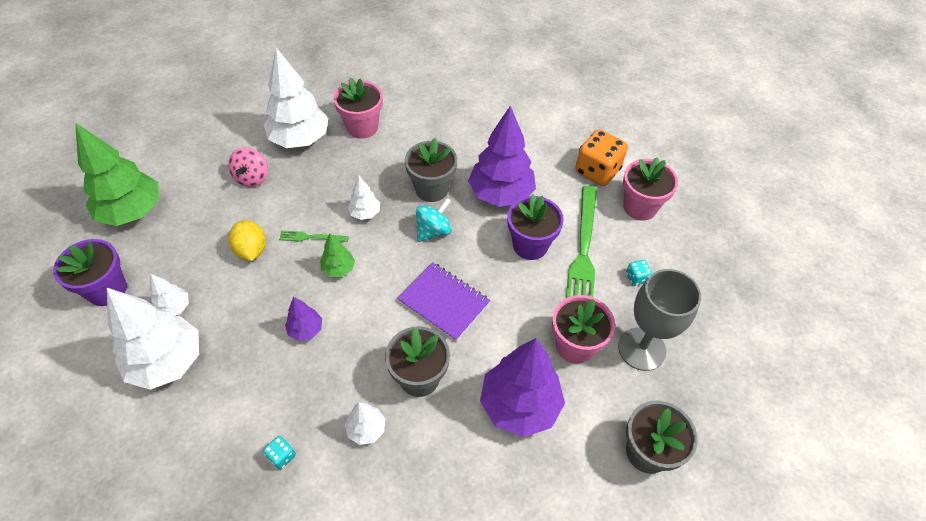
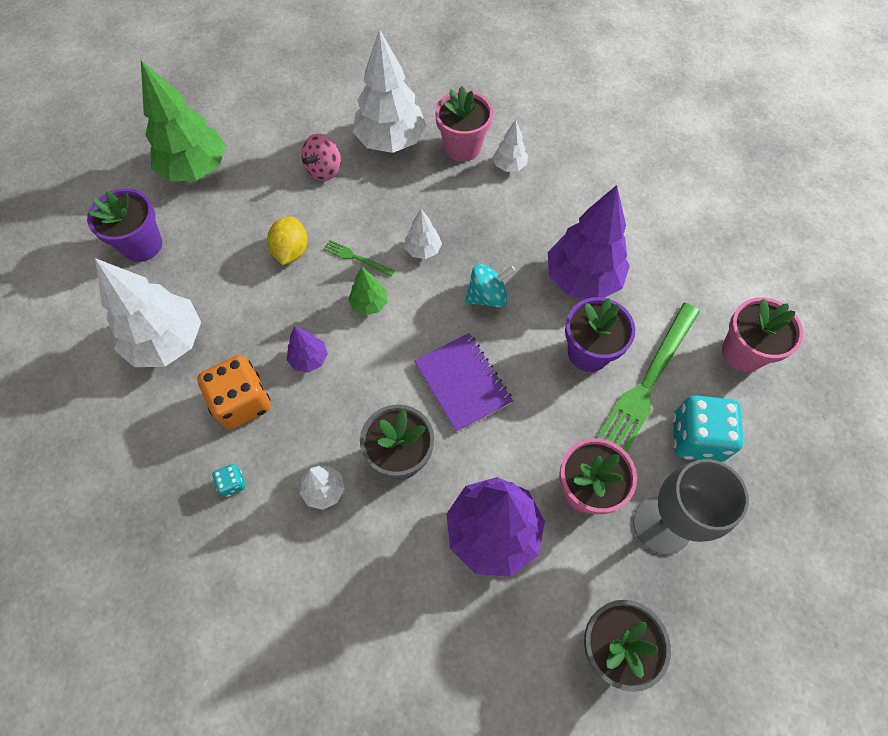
camera: 25 degrees right, 10 degrees up
white tree [150,273,189,316] -> white tree moved to [493,120,528,172]
grey flower pot [405,138,457,202] -> none
orange dice [575,130,628,186] -> orange dice moved to [197,355,271,429]
turquoise dice [626,260,652,286] -> turquoise dice [673,395,744,462], size x2.23

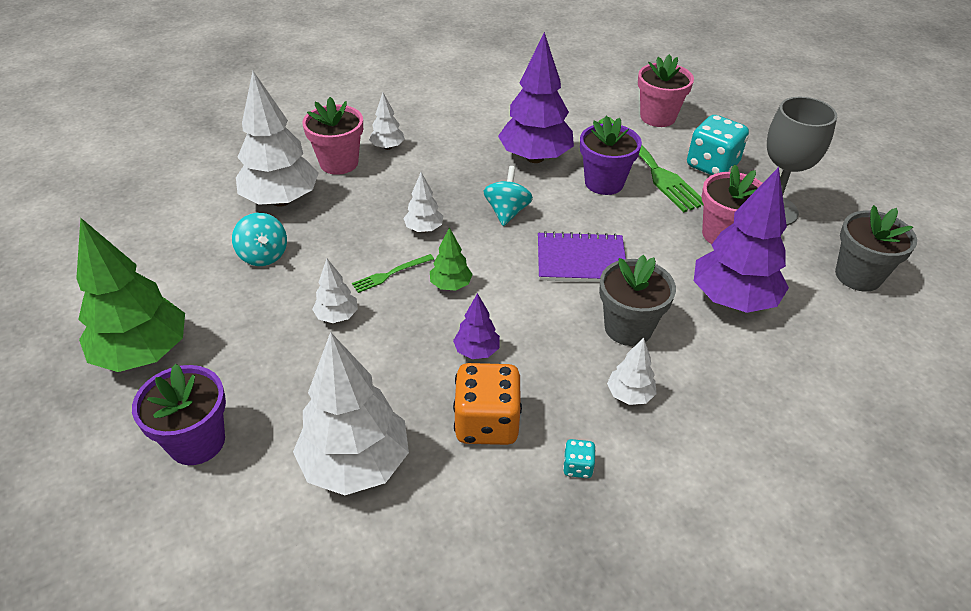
camera: 60 degrees left, 20 degrees down
yellow lemon [267,216,308,265] -> white tree [312,259,358,323]
pink spinning top [301,134,341,181] -> turquoise spinning top [232,213,287,266]

